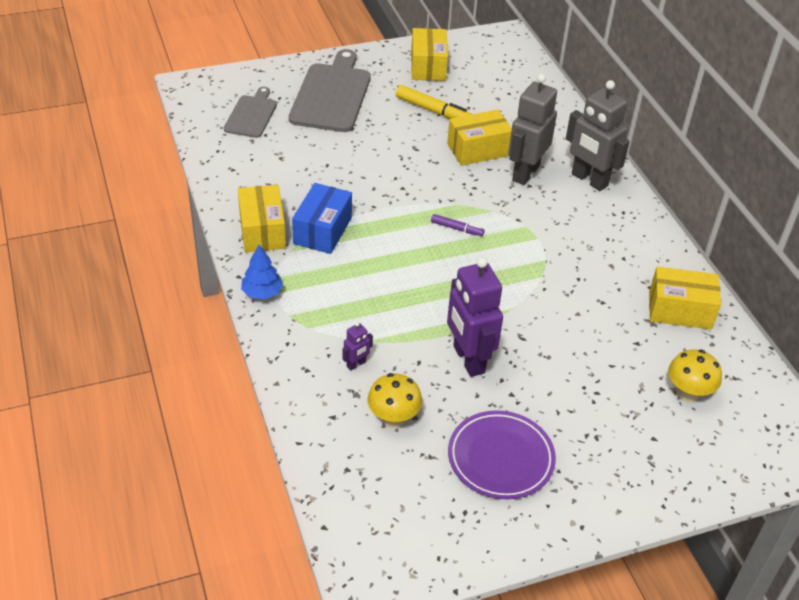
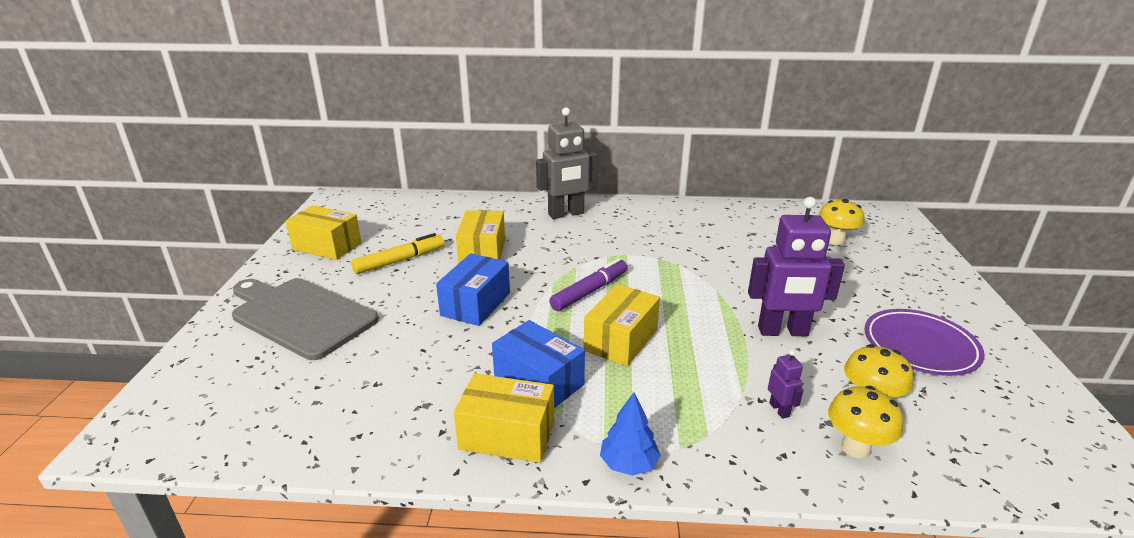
camera: 65 degrees left, 15 degrees down
grey cutting board [224,87,277,138] -> none
purple marker [431,214,484,236] -> purple marker [549,258,628,311], size x1.72
grey robot [508,74,557,185] -> none
yellow box [649,266,721,330] -> yellow box moved to [584,284,660,366]
none -> blue box [436,253,510,326]
none -> yellow mushroom [828,386,903,459]

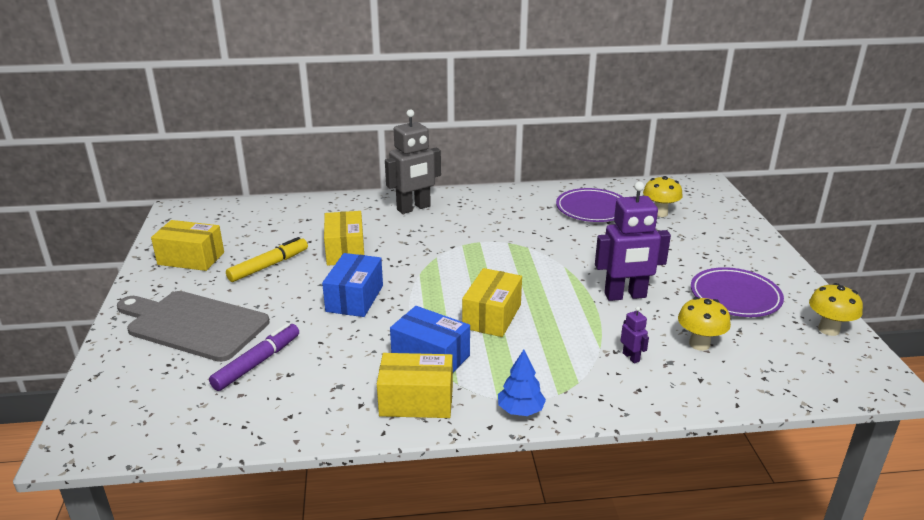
camera: 10 degrees left, 0 degrees up
purple marker [549,258,628,311] -> purple marker moved to [209,323,299,391]
yellow mushroom [828,386,903,459] -> yellow mushroom moved to [809,283,863,336]
none -> purple plate [556,188,623,222]

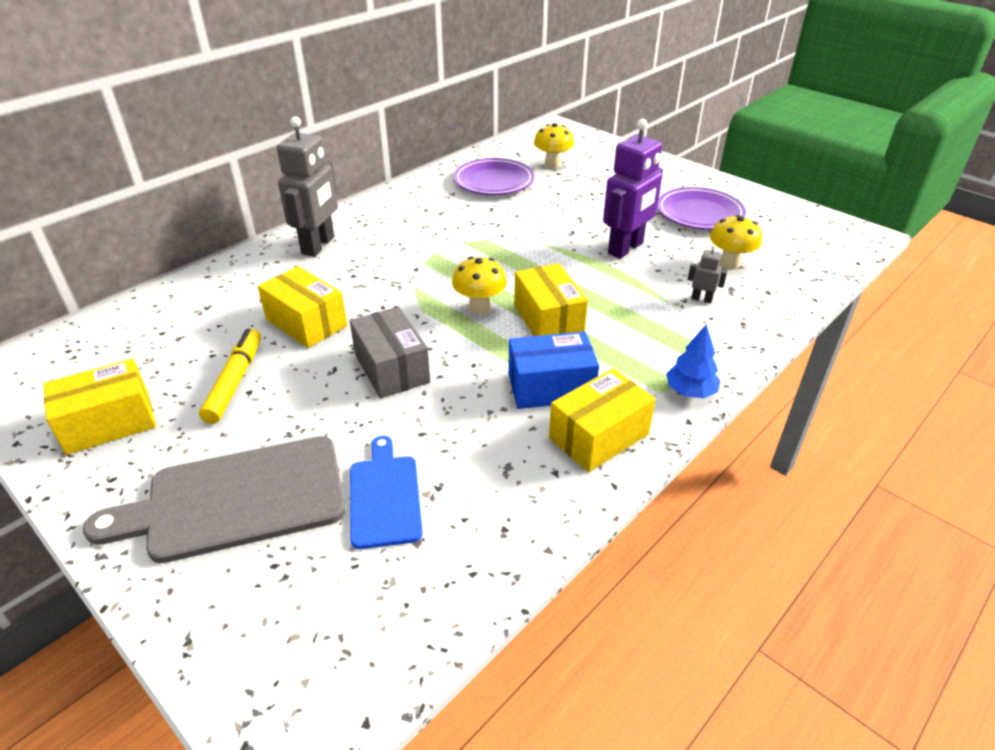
camera: 40 degrees left, 10 degrees up
purple marker [209,323,299,391] -> blue cutting board [350,436,423,549]
blue box [322,253,383,317] -> grey box [350,307,430,399]
purple robot [621,307,649,363] -> grey robot [688,244,727,303]
yellow mushroom [809,283,863,336] -> yellow mushroom moved to [452,256,507,314]

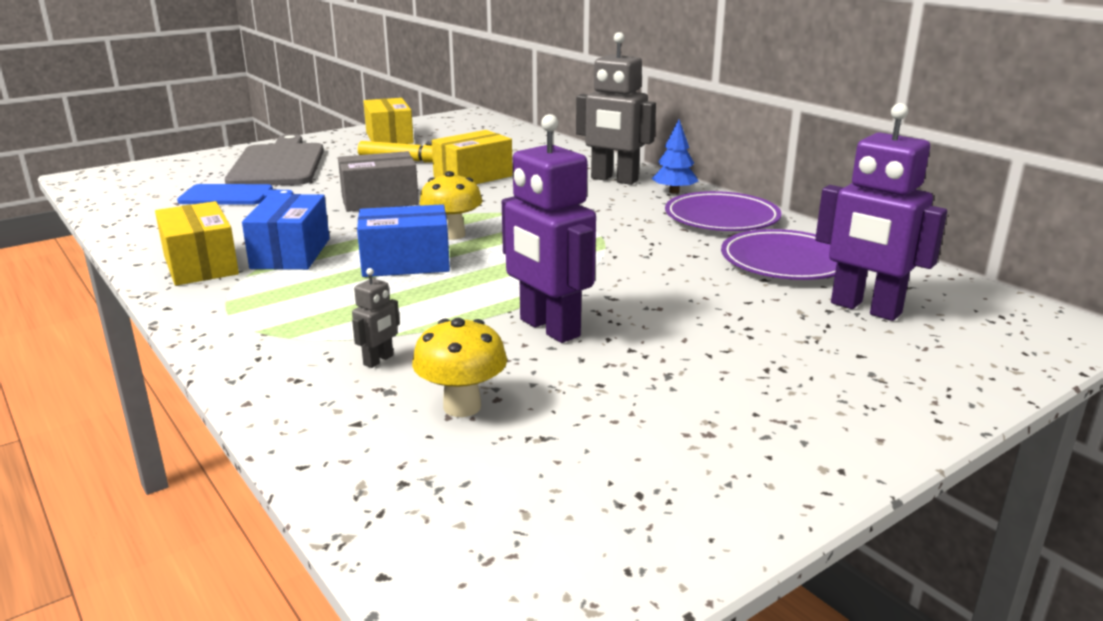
camera: 100 degrees right, 15 degrees down
yellow box [514,263,588,336] -> blue box [357,204,450,277]
yellow mushroom [534,123,574,169] -> purple robot [815,103,947,321]
purple plate [657,187,746,230] -> purple plate moved to [665,191,782,231]
blue tree [666,324,720,398] -> blue tree moved to [652,119,698,194]

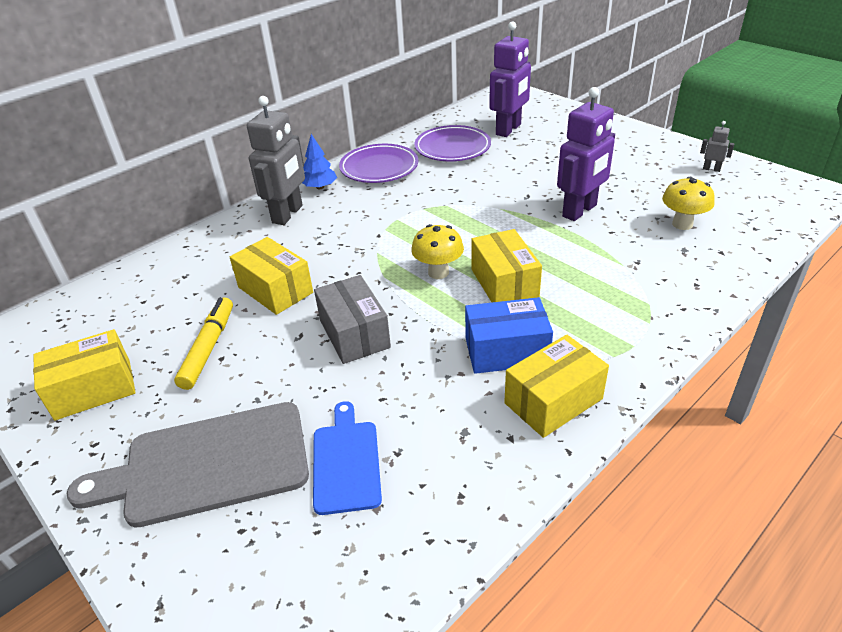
camera: 95 degrees left, 15 degrees up
grey robot [352,268,400,368] -> grey robot moved to [700,121,734,172]
blue box [357,204,450,277] -> yellow box [471,229,542,302]

